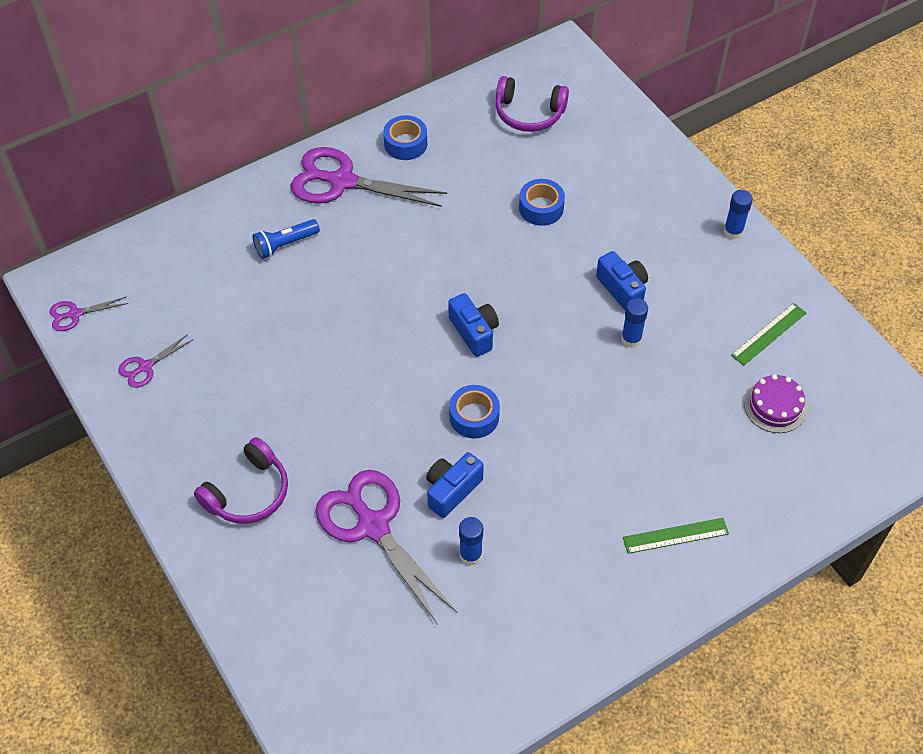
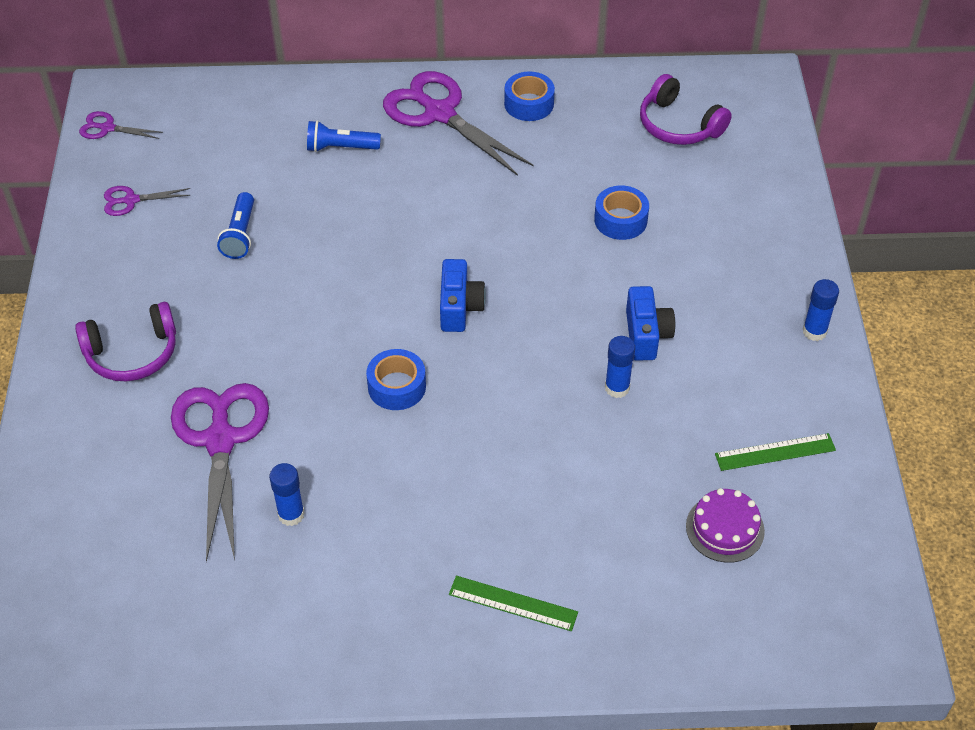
camera: 30 degrees right, 5 degrees down
blue camera [426,452,484,518] -> none
none -> blue flashlight [217,192,254,259]

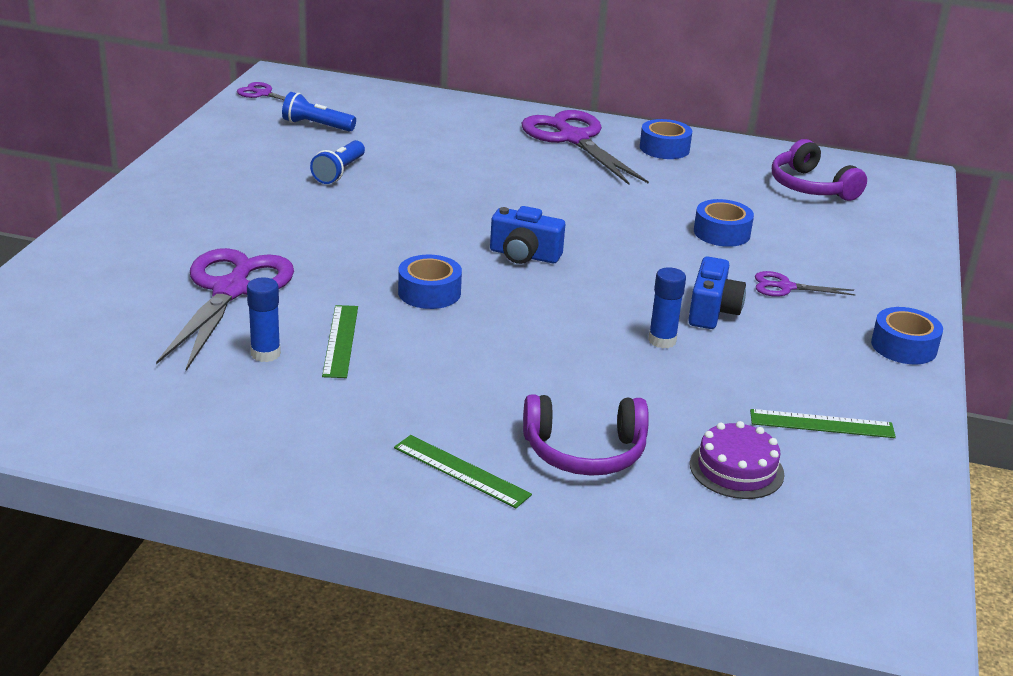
camera: 15 degrees right, 20 degrees down
purple headphones [75,302,176,381] -> purple headphones moved to [523,394,649,476]
purple scissors [104,186,191,216] -> purple scissors moved to [755,271,856,297]
blue flashlight [307,120,381,152] -> blue flashlight moved to [282,92,356,132]
blue camera [440,259,486,332] -> blue camera turned 90 degrees clockwise [490,206,565,264]
blue glue stick [803,279,839,341] -> blue tape [871,307,943,364]
none -> green ruler [322,305,358,378]

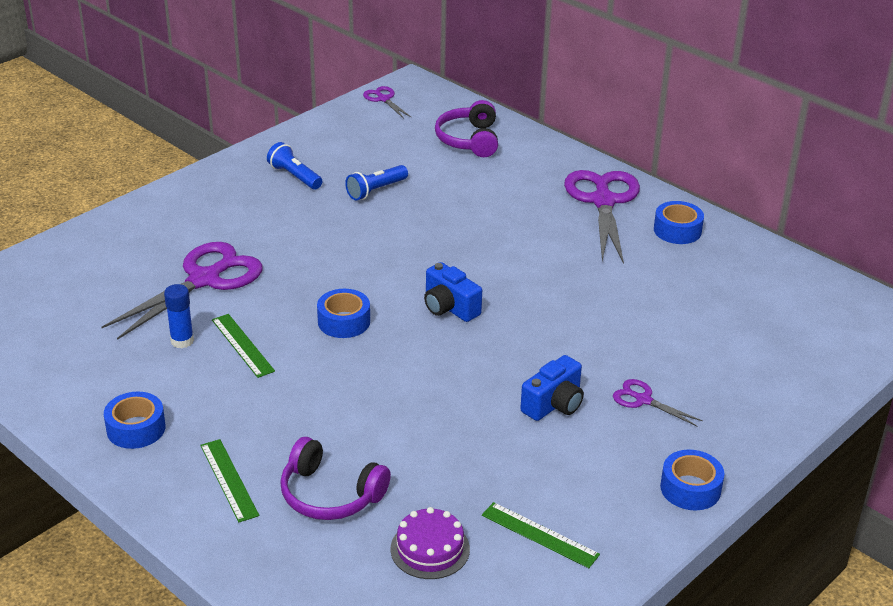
camera: 30 degrees right, 5 degrees up
blue flashlight [282,92,356,132] -> blue flashlight moved to [267,142,322,190]
green ruler [322,305,358,378] -> green ruler turned 60 degrees counterclockwise [212,314,275,378]
blue glue stick [648,267,686,348] -> none
blue tape [694,199,754,247] -> blue tape moved to [104,392,166,449]
purple headphones [772,139,867,201] -> purple headphones moved to [435,100,498,157]

